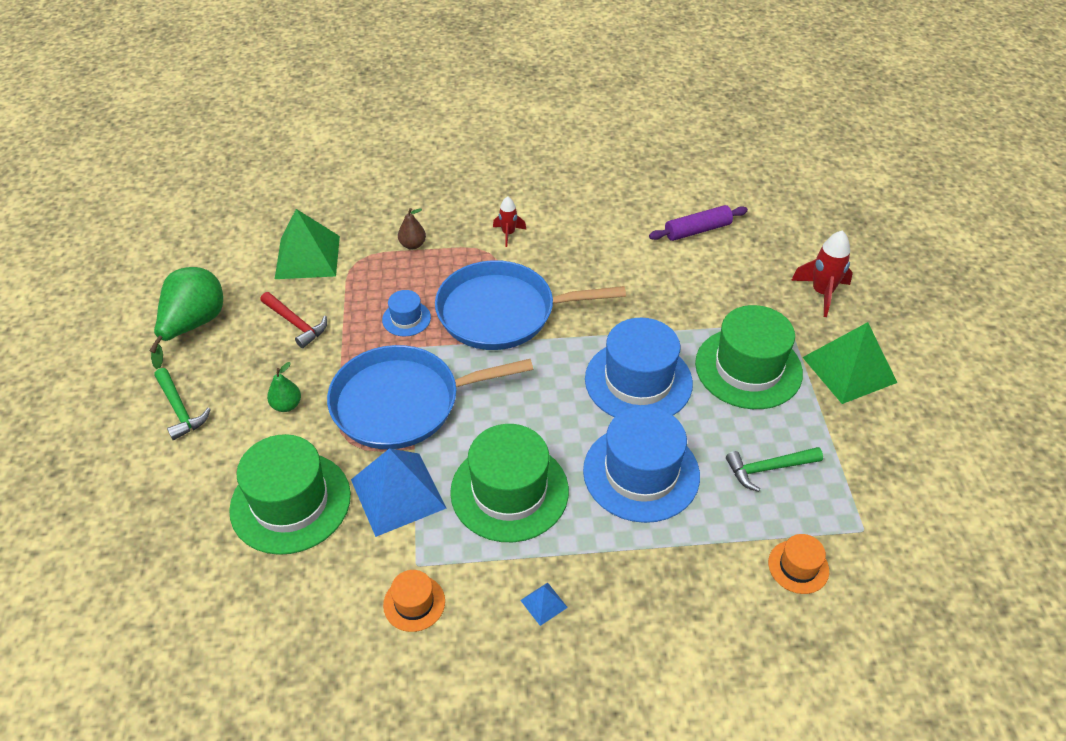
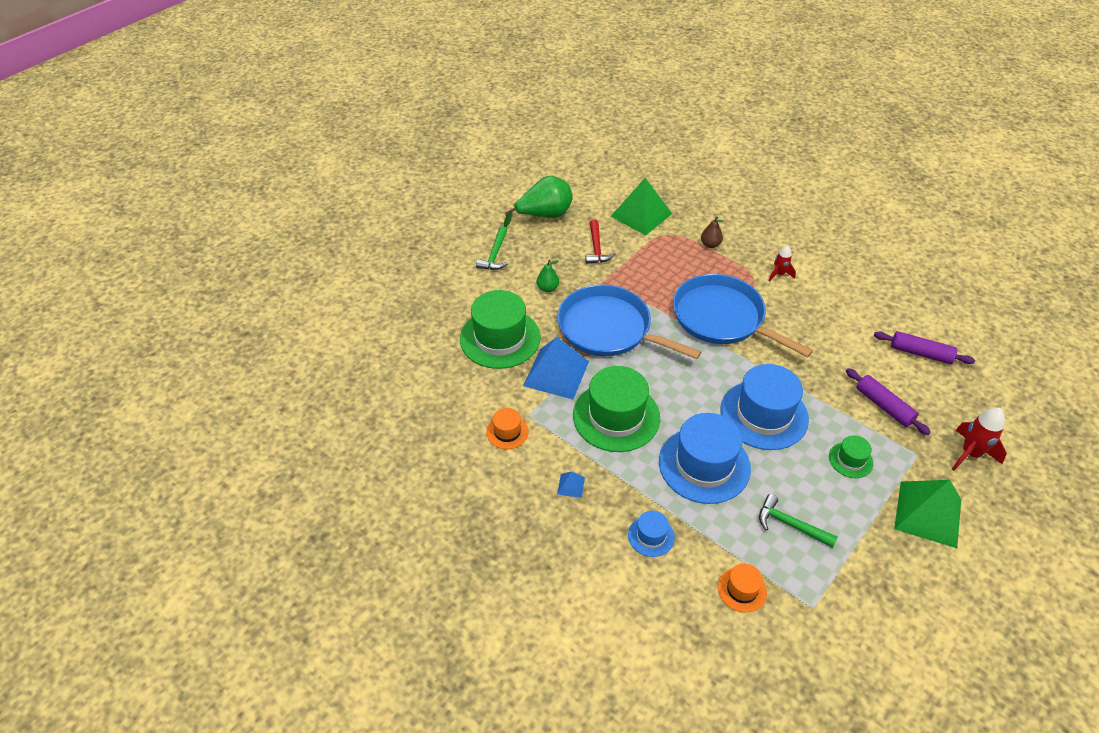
camera: 45 degrees right, 0 degrees up
blue hat [382,290,431,336] -> blue hat moved to [628,511,675,557]
green hat [695,305,803,409] -> green hat [829,435,874,478], size x0.48
none -> purple rolling pin [846,368,931,435]

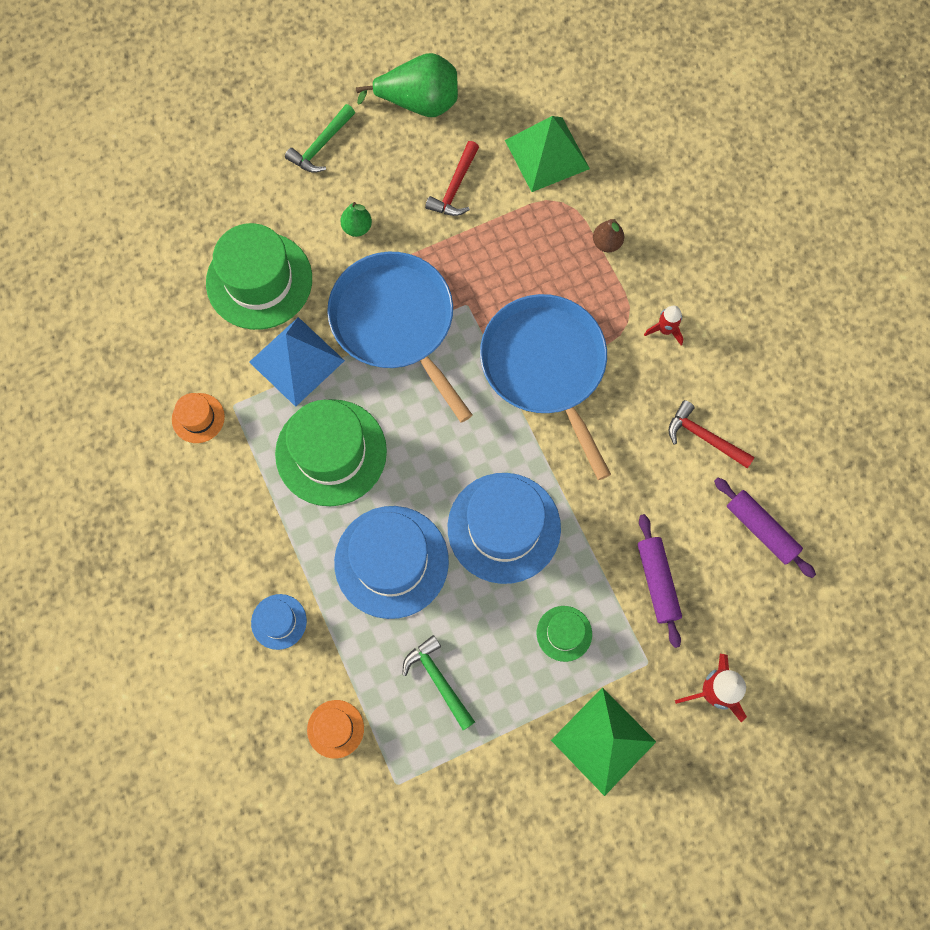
camera: 25 degrees right, 25 degrees up
blue pyramid [557,471,585,498] -> none
none -> red hammer [668,400,755,468]

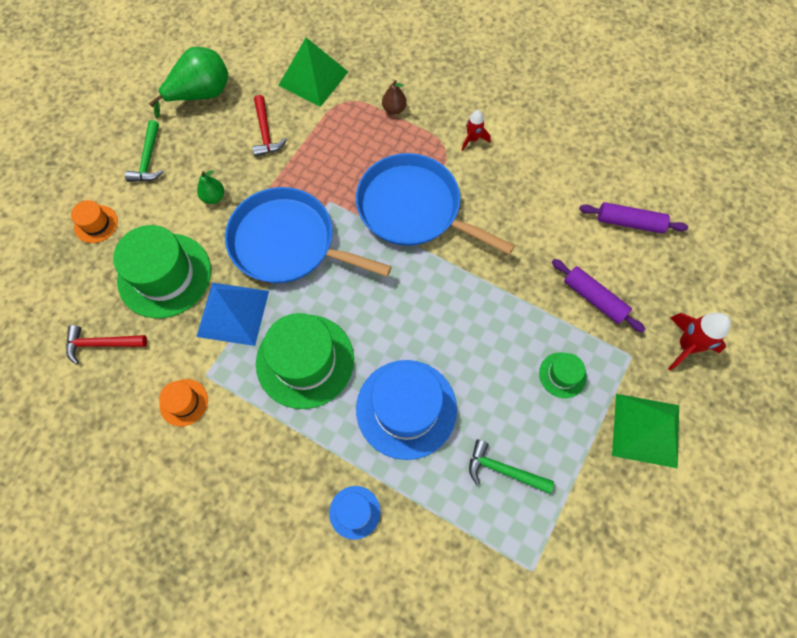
camera: 35 degrees left, 5 degrees down
orange hat [307,700,364,759] -> orange hat moved to [71,200,118,243]
blue hat [448,473,561,584] -> none
red hammer [668,400,755,468] -> red hammer moved to [66,325,147,365]

